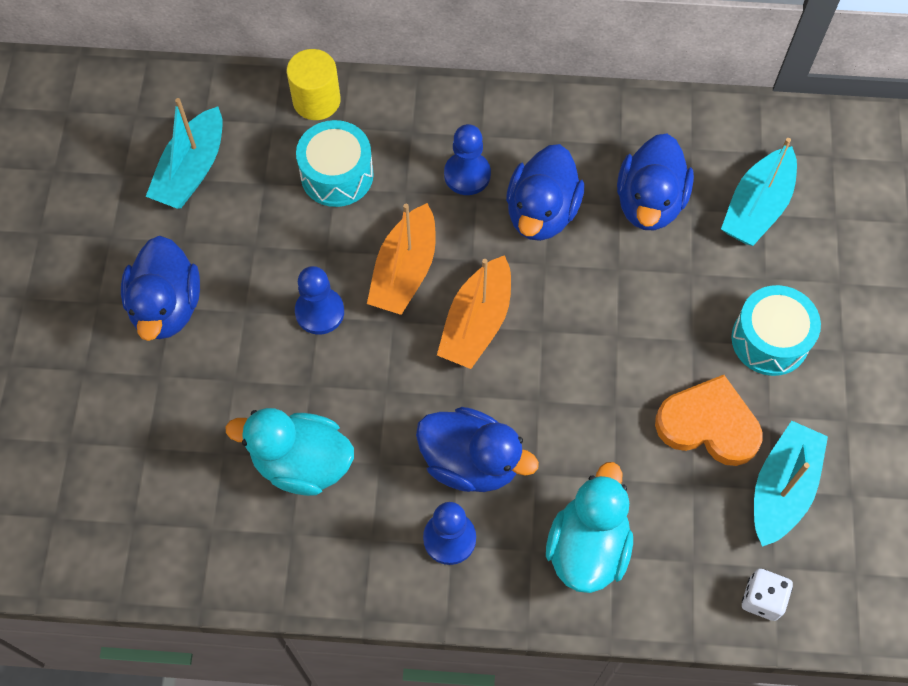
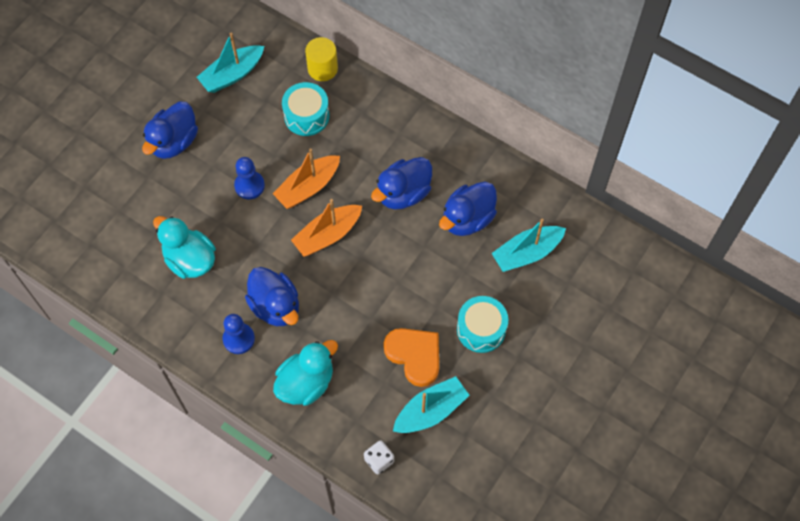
camera: 30 degrees right, 0 degrees up
blue pawn [444,124,491,195] -> none

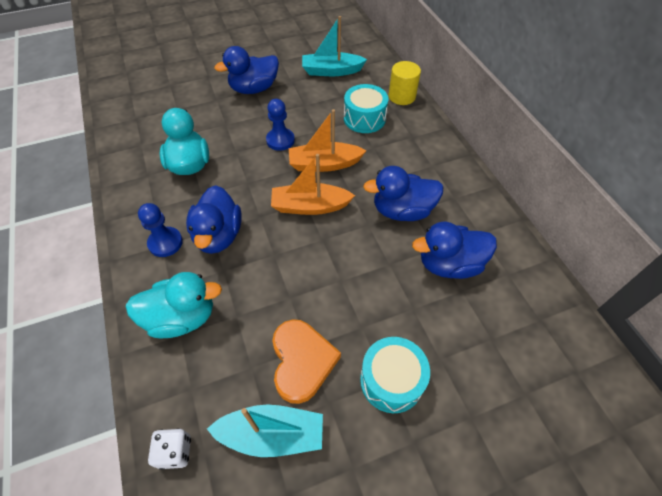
camera: 35 degrees right, 10 degrees down
turquoise boat [491,218,566,272] -> none

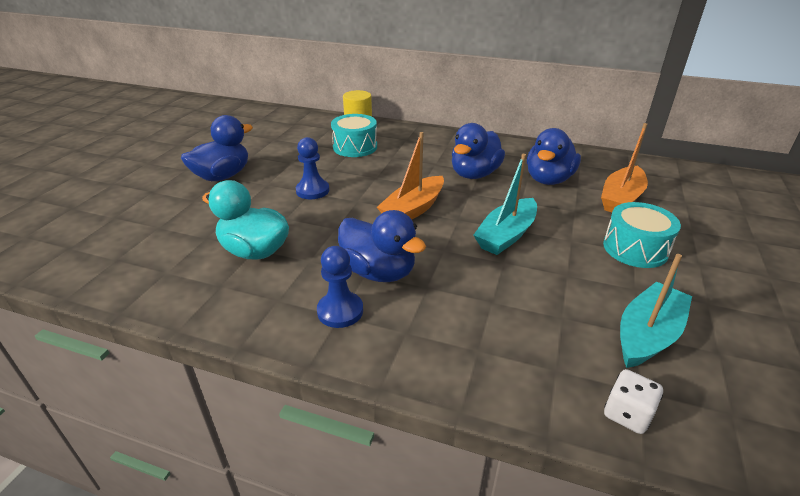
camera: 50 degrees left, 20 degrees down
turquoise duck [125,272,222,339] -> none
blue duck [214,46,279,94] -> blue duck turned 150 degrees counterclockwise [181,115,253,181]
orange heart [272,319,341,404] -> none
orange boat [289,109,367,172] -> orange boat moved to [601,123,648,212]
turquoise boat [302,16,367,76] -> turquoise boat moved to [473,154,537,255]

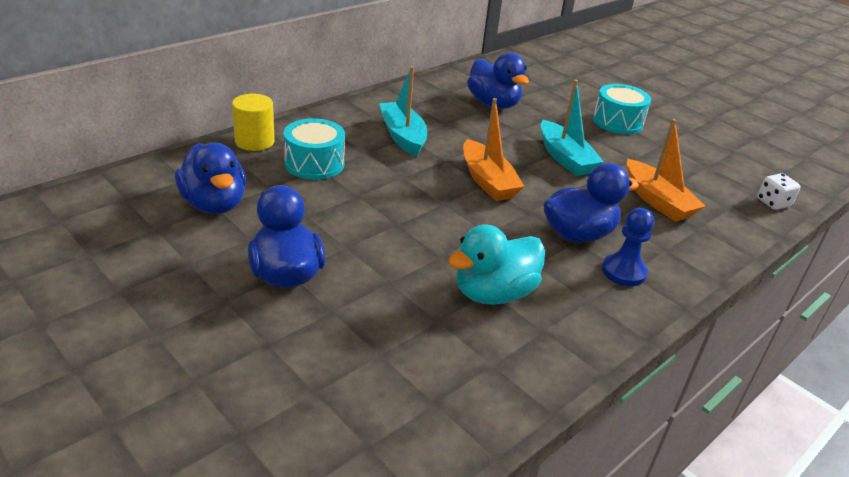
camera: 65 degrees left, 0 degrees up
blue pawn [296,137,329,199] -> none
blue duck [452,123,505,179] -> blue duck moved to [175,143,246,214]
orange boat [601,123,648,212] -> orange boat moved to [627,119,706,222]
turquoise boat [620,254,692,368] -> turquoise boat moved to [379,66,427,157]

